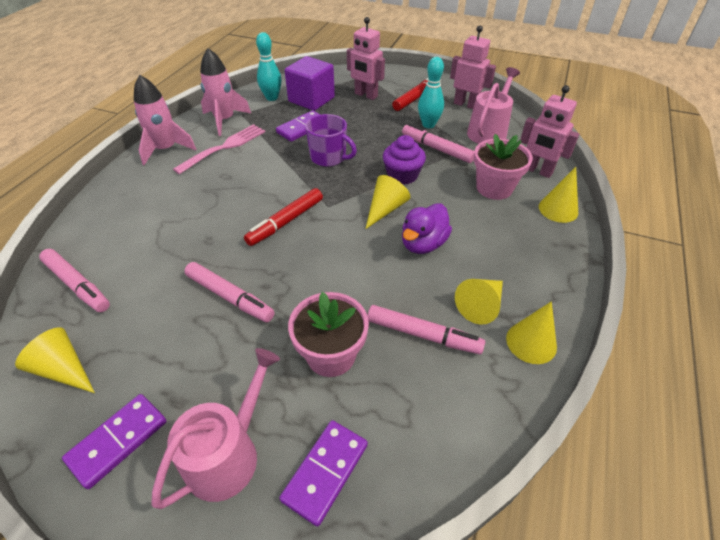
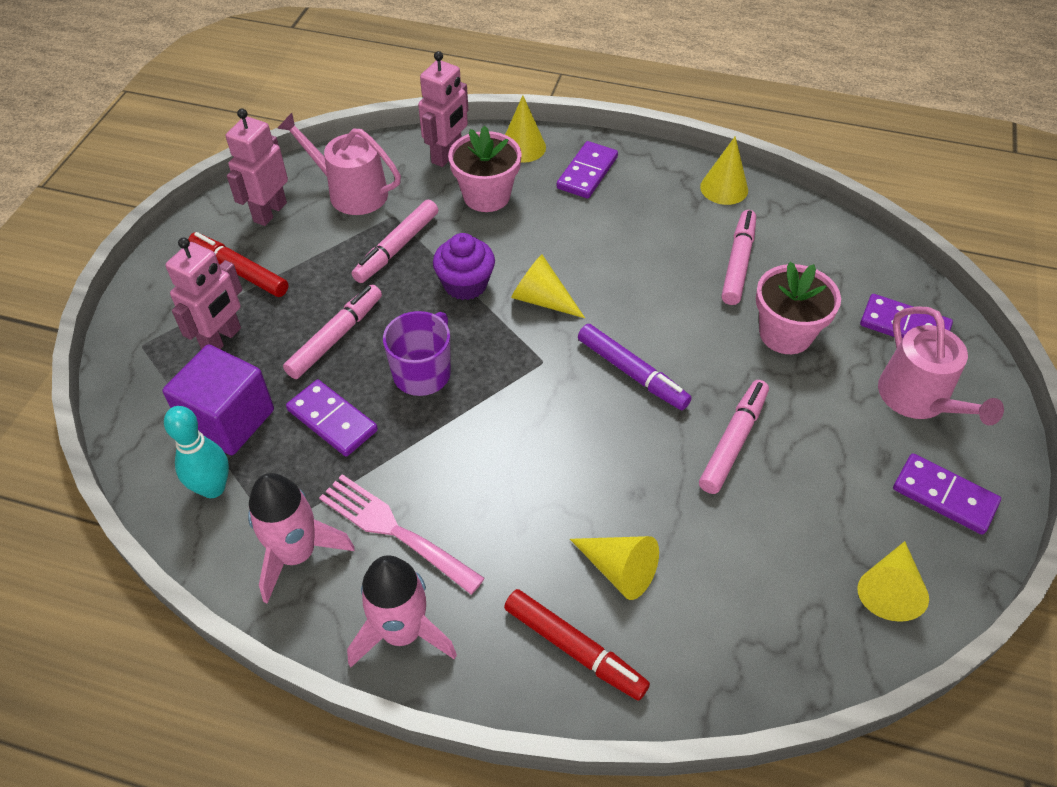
camera: 95 degrees left, 5 degrees up
pink marker [39,249,110,312] -> pink marker moved to [283,285,382,379]
pink watering can [151,348,280,509] -> pink watering can turned 135 degrees counterclockwise [878,306,1004,426]
red marker [244,188,323,246] -> red marker moved to [504,589,650,701]
purple duck [402,204,452,254] -> none
turquoise bowling pin [418,57,444,128] -> none
yellow cone [455,279,503,325] -> yellow cone moved to [570,536,659,600]
none -> purple domino [557,141,618,199]
none -> purple marker [578,324,692,410]

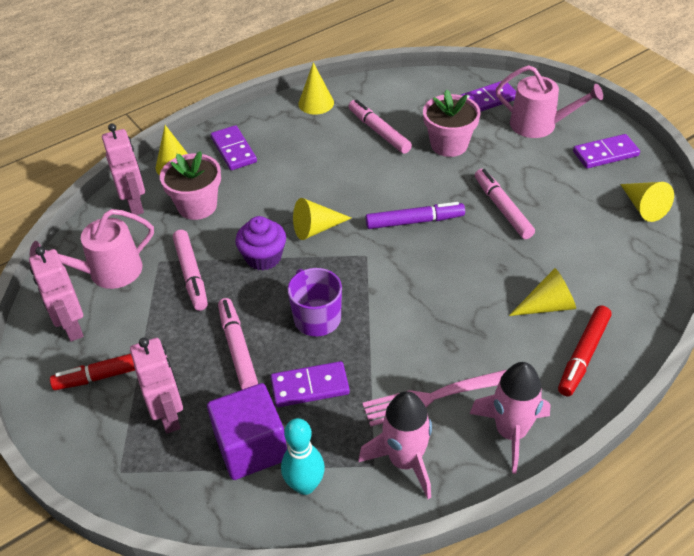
camera: 50 degrees left, 5 degrees down
red marker [504,589,650,701] -> red marker turned 135 degrees clockwise [558,306,611,396]

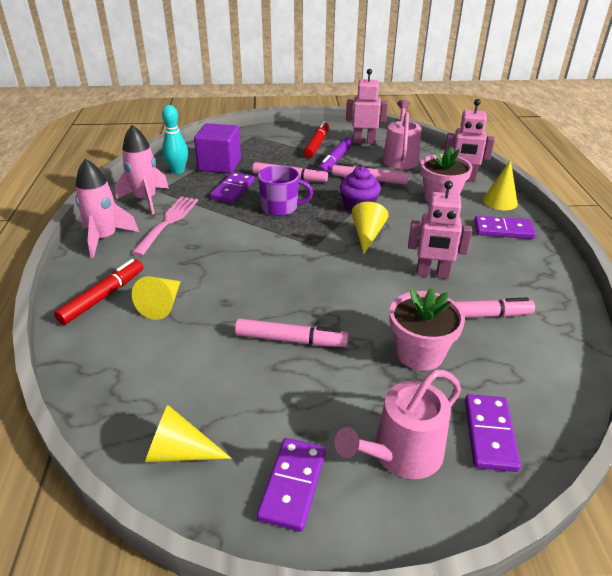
camera: 120 degrees right, 10 degrees down
pink robot [130,337,183,434] -> pink robot moved to [408,181,472,279]
yellow cone [298,62,334,115] -> none
purple marker [366,202,465,229] -> purple marker moved to [318,137,353,172]
red marker [558,306,611,396] -> red marker turned 60 degrees clockwise [54,259,143,325]

